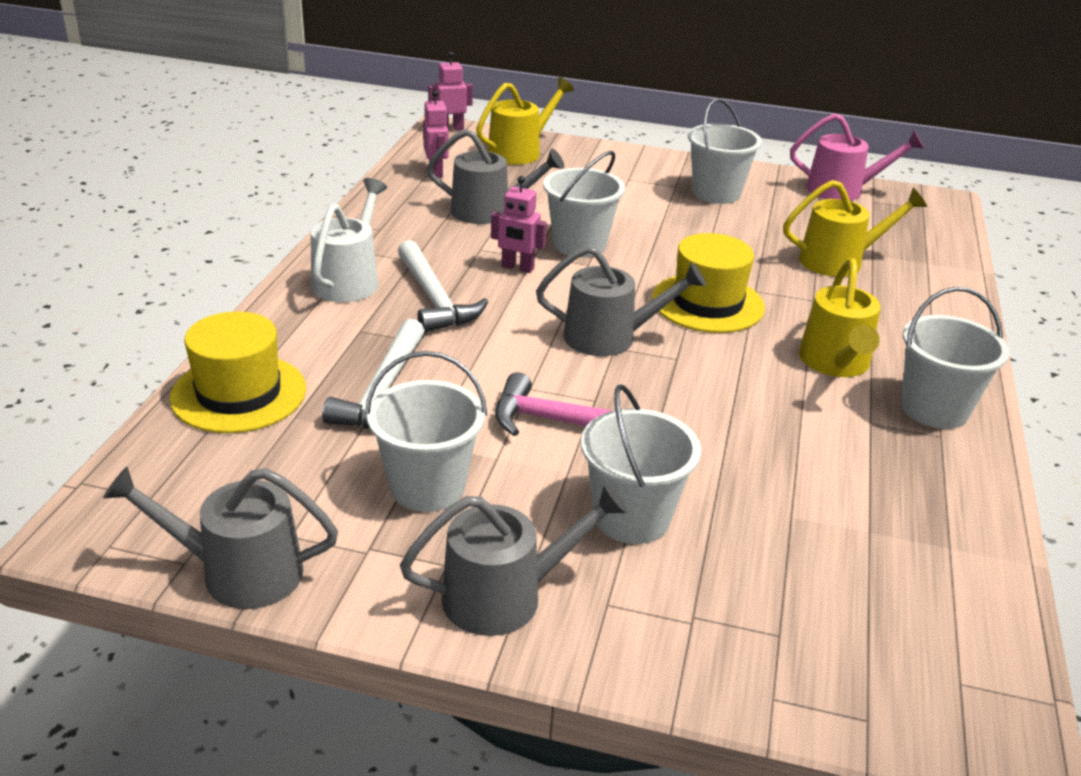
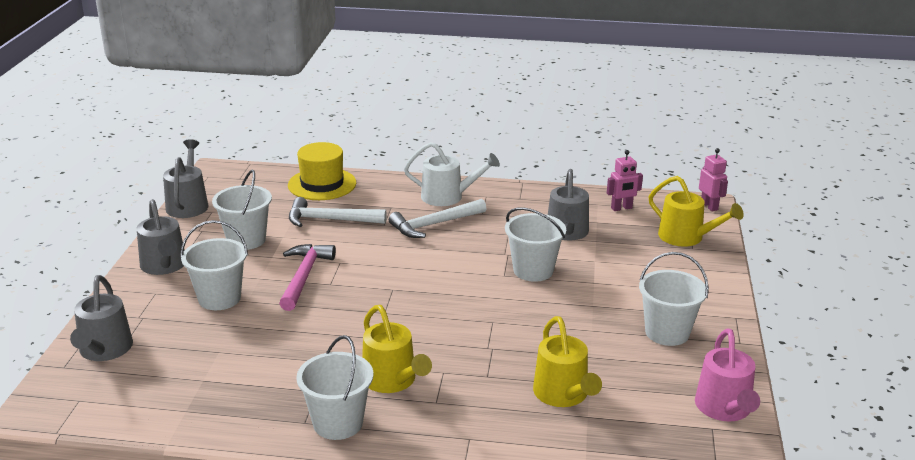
camera: 85 degrees right, 5 degrees down
pink robot [491,176,547,273] -> none
grey watering can [536,246,706,356] -> grey watering can moved to [70,275,133,361]
yellow hat [652,233,765,333] -> none
yellow watering can [799,258,881,377] -> yellow watering can turned 120 degrees counterclockwise [362,305,432,393]

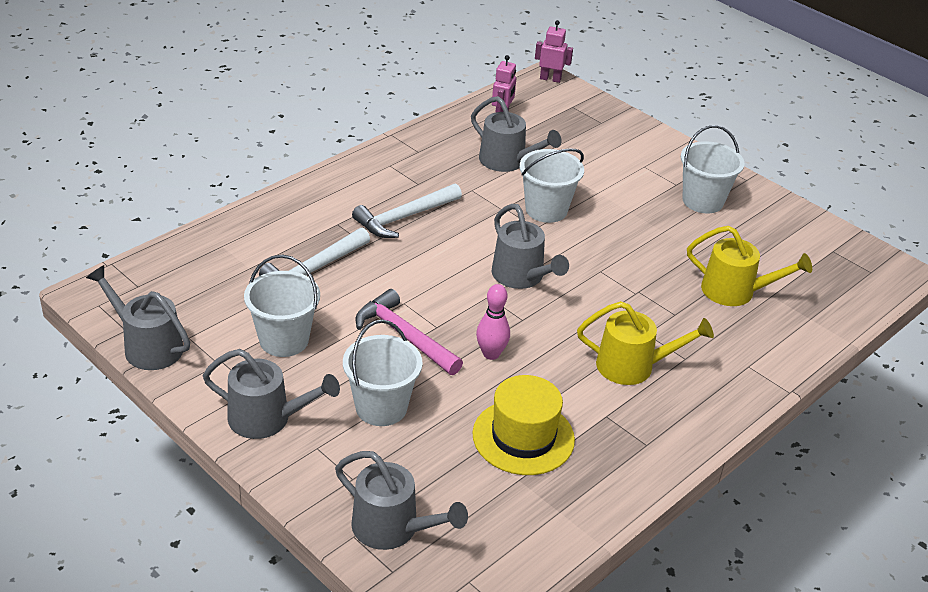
camera: 55 degrees left, 10 degrees up
yellow hat [288,142,356,200] -> yellow hat moved to [472,375,575,475]
white bucket [296,335,373,440] -> none
white hammer [389,199,487,238] -> white hammer turned 45 degrees clockwise [352,184,462,238]
white watering can [404,142,500,206] -> none
yellow watering can [648,176,744,247] -> none
pink watering can [695,328,760,421] -> none
none -> pink bowling pin [476,284,510,360]
none -> grey watering can [492,204,569,289]

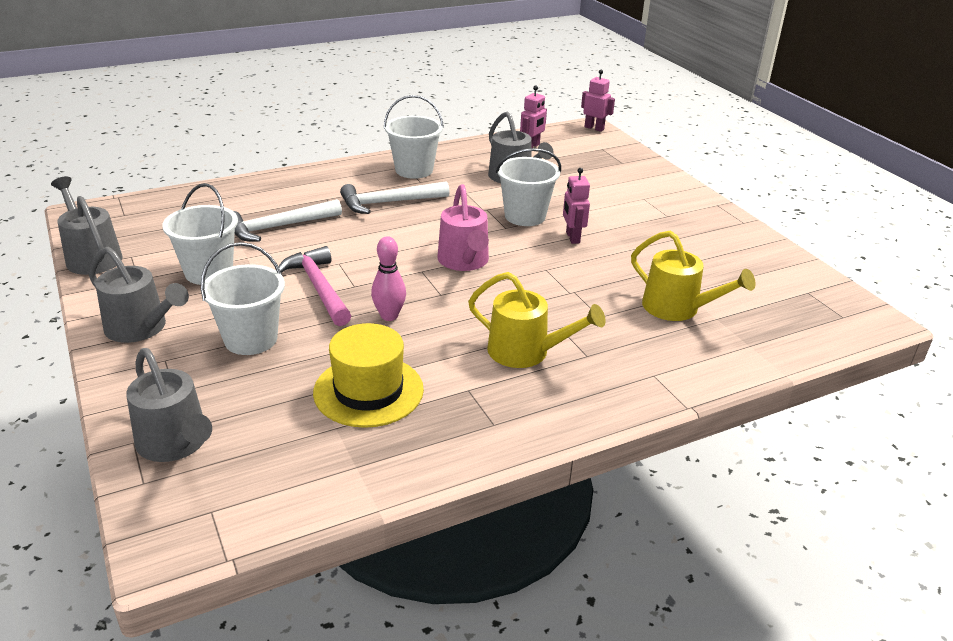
camera: 20 degrees right, 5 degrees down
grey watering can [492,204,569,289] -> pink watering can [437,184,489,271]
white bucket [681,125,744,214] -> white bucket moved to [384,95,444,179]
none -> pink robot [563,168,590,244]

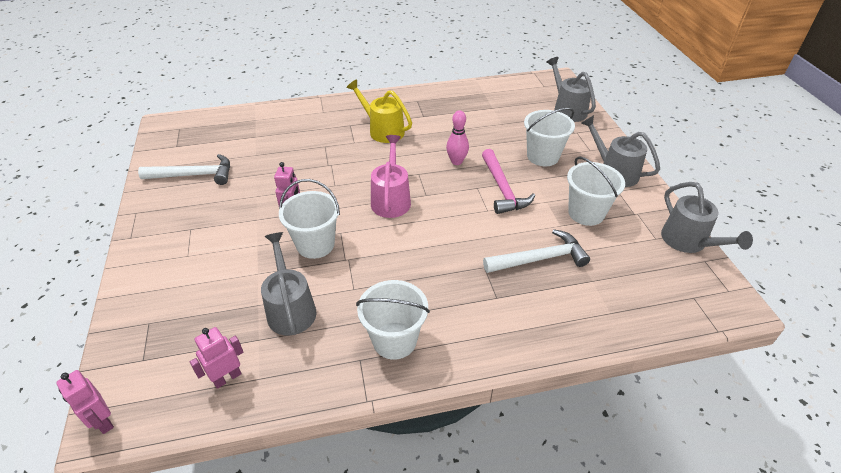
camera: 165 degrees left, 10 degrees up
yellow hat [313,323,424,428] -> none
white hammer [340,181,450,214] -> white hammer moved to [138,154,230,185]
yellow watering can [631,231,756,321] -> none

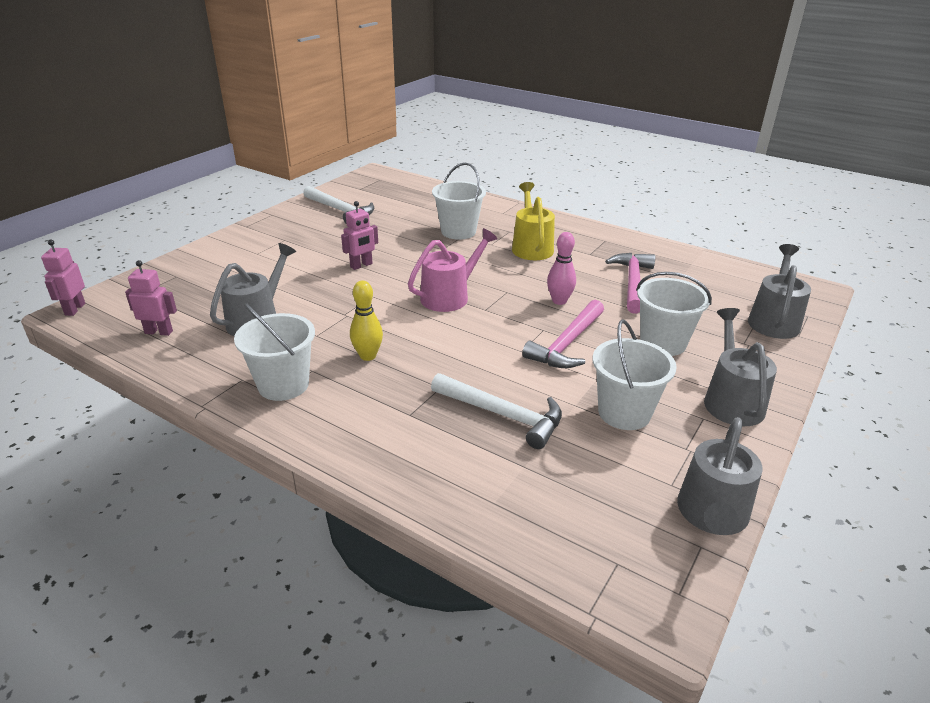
camera: 45 degrees right, 10 degrees down
white bucket [279,179,340,259] -> white bucket moved to [432,163,486,240]
none -> yellow bowling pin [350,281,383,361]
none -> pink hammer [605,253,655,314]

